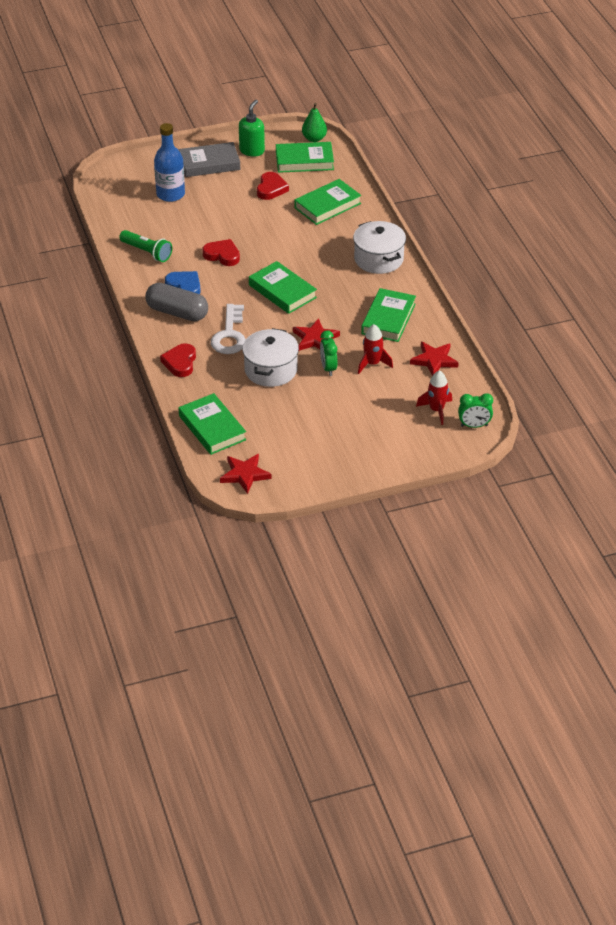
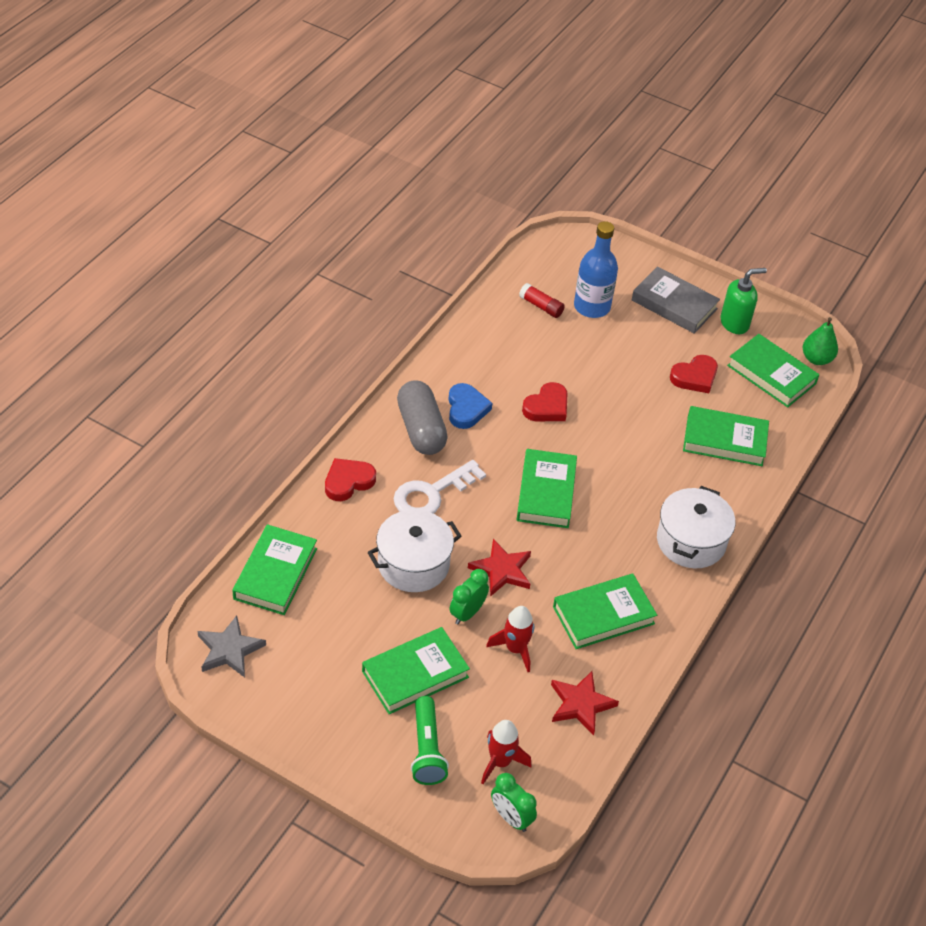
camera: 45 degrees right, 5 degrees up
green flashlight [119,230,172,262] -> green flashlight moved to [411,696,449,785]
red heart [202,239,240,266] -> red heart turned 60 degrees clockwise [522,382,567,421]
red star [220,454,272,494] -> grey star [197,615,266,677]
none -> green book [362,627,470,714]
none -> red glue stick [519,283,565,318]

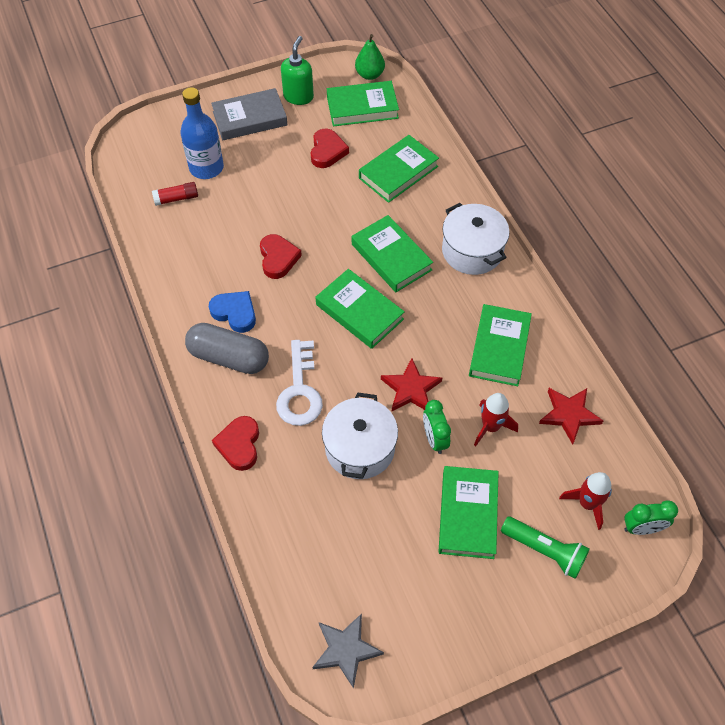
camera: 50 degrees left, 10 degrees up
green book [232,524,317,615] -> green book moved to [352,215,433,292]

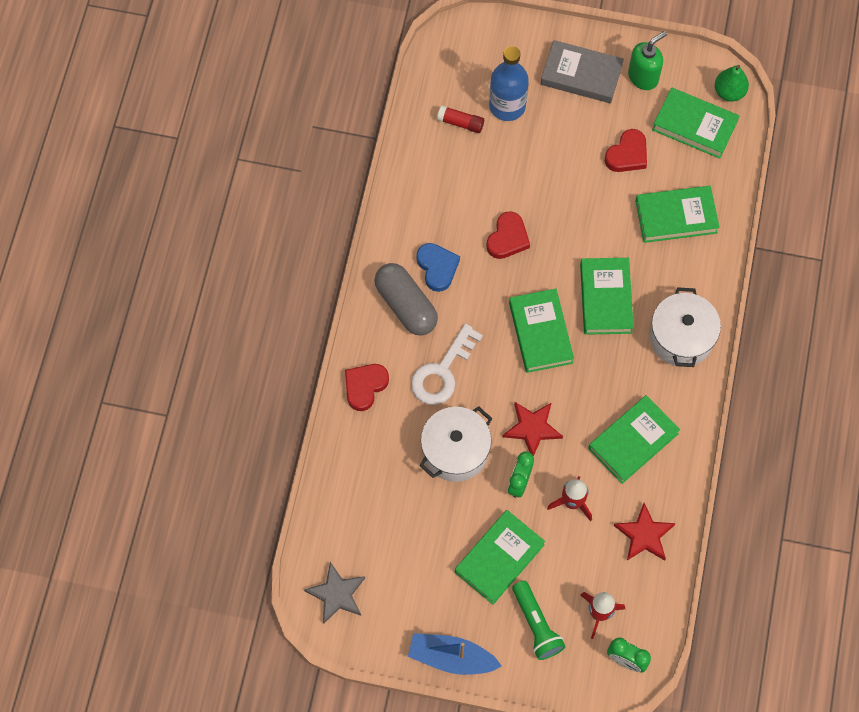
camera: 35 degrees right, 10 degrees up
none -> blue boat [408,633,502,675]

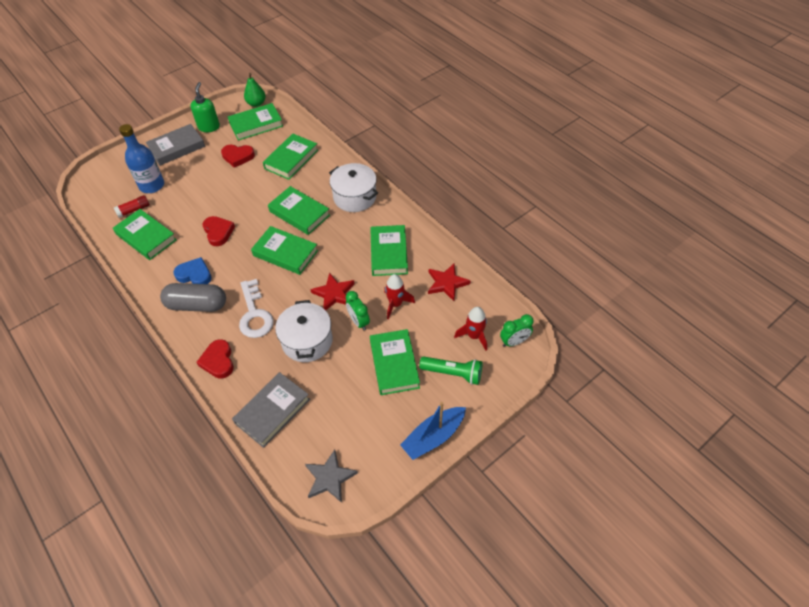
camera: 50 degrees left, 15 degrees down
red heart [605,129,647,172] -> red heart turned 105 degrees clockwise [221,145,255,168]
none -> green book [113,209,177,260]
none -> grey book [232,372,310,448]

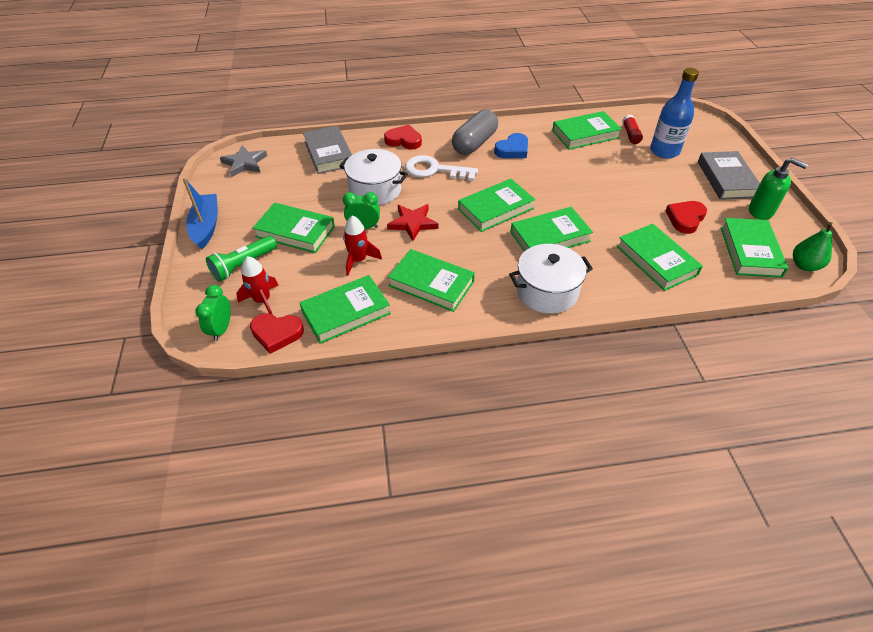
camera: 120 degrees right, 5 degrees down
red heart [202,216,235,246] -> red heart moved to [250,313,304,354]
red star [428,264,471,301] -> green book [299,275,391,344]

